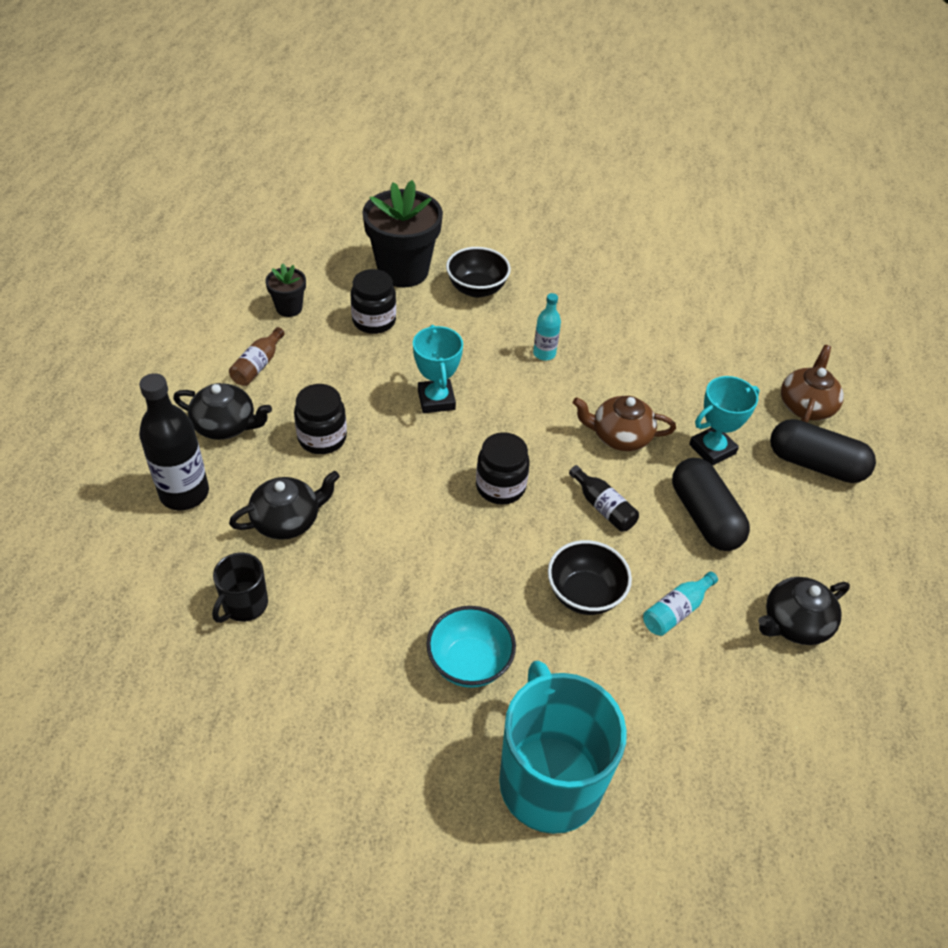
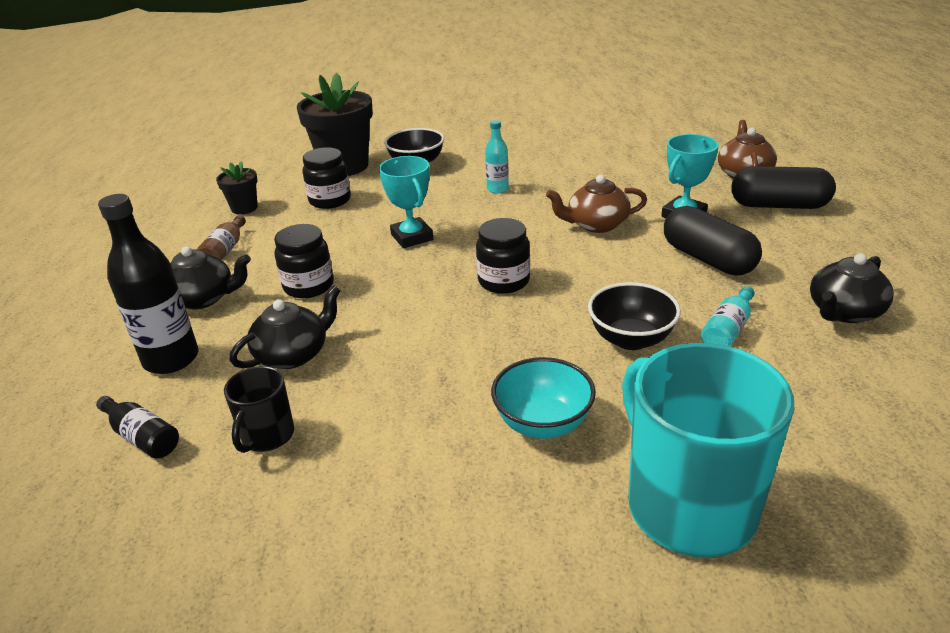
camera: 10 degrees left, 15 degrees down
black bottle [569,465,639,532] -> black bottle moved to [96,396,179,459]

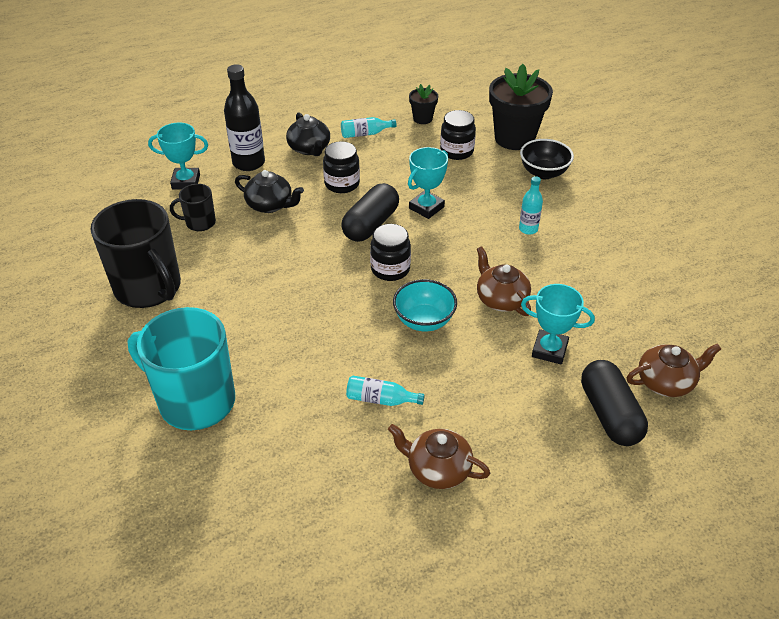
camera: 65 degrees right, 10 degrees up
black bottle [96,396,179,459] -> turquoise trophy [148,123,208,189]
brown bottle [197,215,246,260] -> turquoise bottle [341,117,396,138]
turquoise bowl [491,357,596,439] -> turquoise bowl moved to [393,279,457,331]
black bowl [588,282,681,350] -> none
turquoise mug [622,343,794,558] -> turquoise mug turned 105 degrees counterclockwise [128,307,235,430]
black capsule [664,206,762,276] -> black capsule moved to [341,183,399,242]
black teapot [810,253,894,323] -> brown teapot [388,424,490,489]
none -> black mug [90,199,181,308]

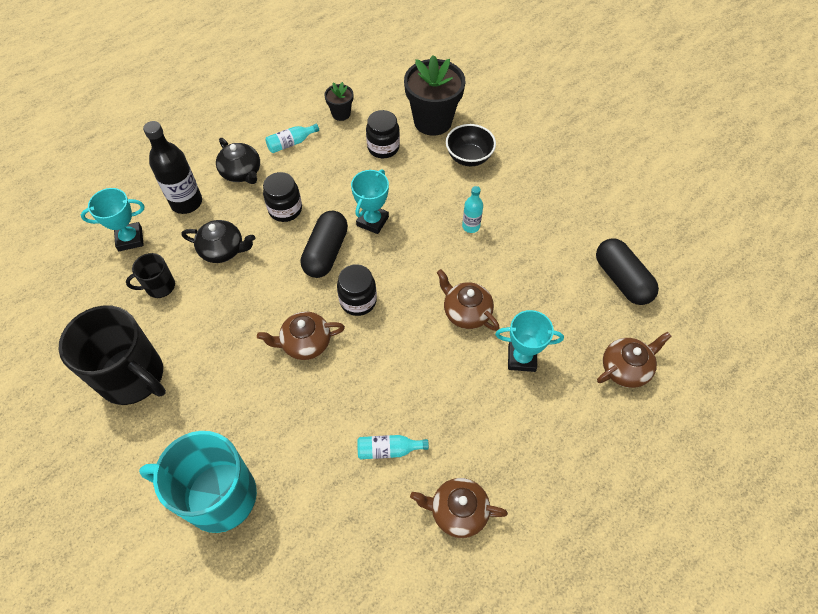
camera: 15 degrees left, 15 degrees up
turquoise bowl [393,279,457,331] -> none
black capsule [581,360,648,446] -> black capsule moved to [596,239,659,305]
none -> brown teapot [257,311,345,360]

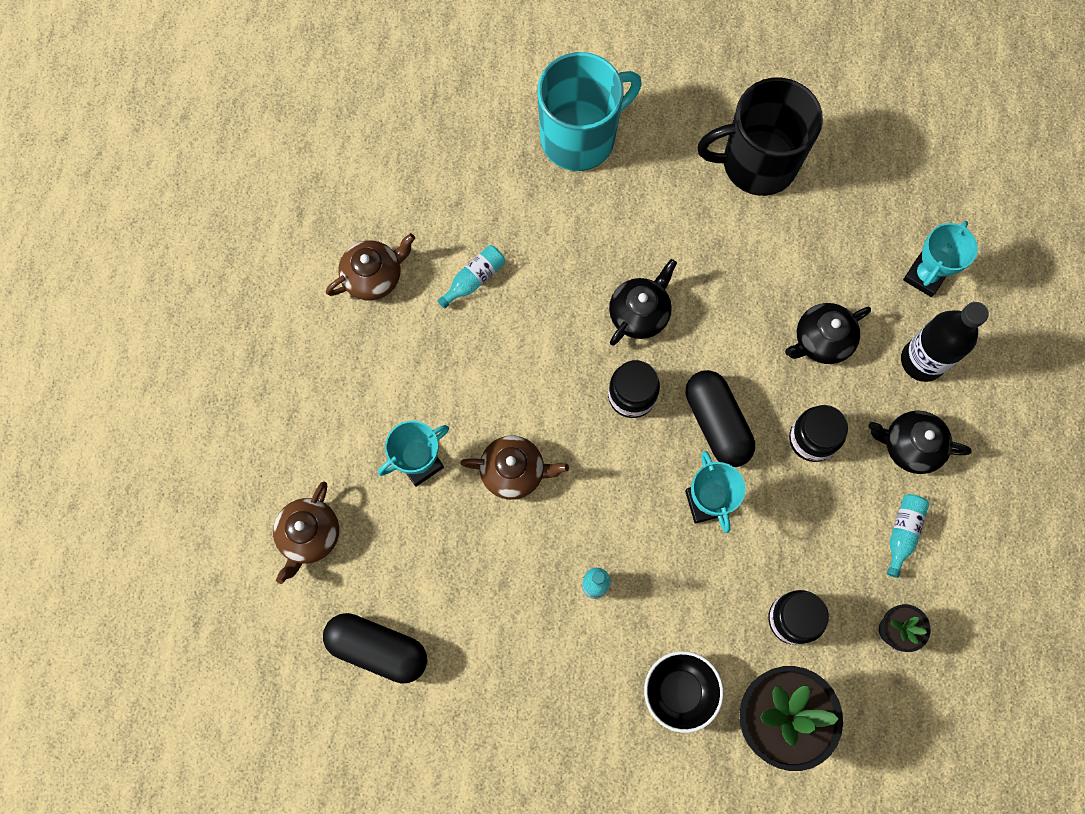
camera: 140 degrees right, 15 degrees up
black mug [126,253,175,298] -> none
brown teapot [257,311,345,360] -> black teapot [609,259,677,346]

